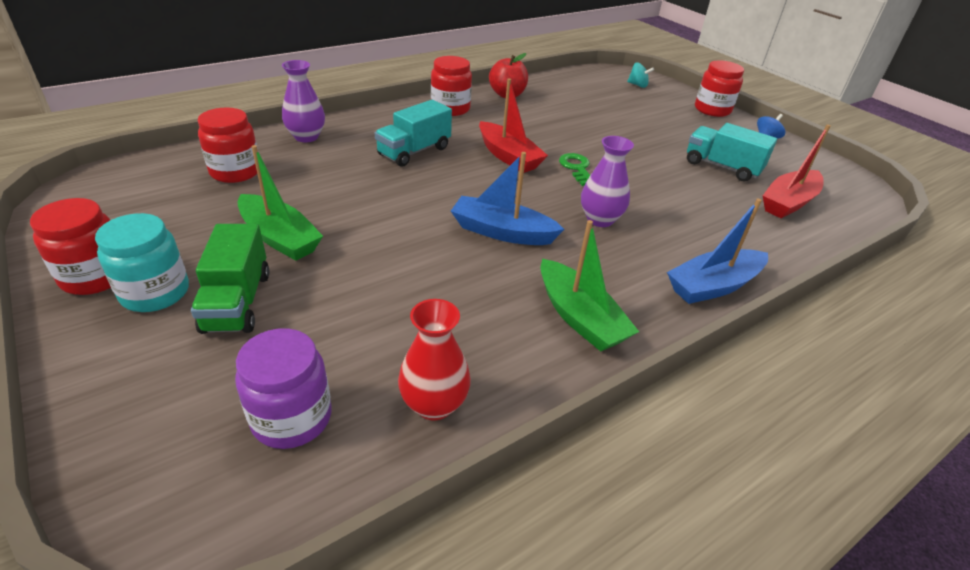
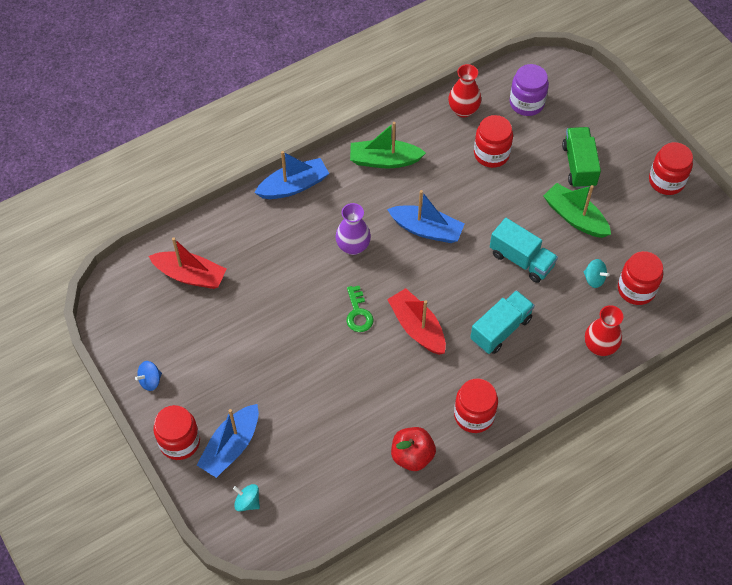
camera: 175 degrees left, 20 degrees up
turquoise jar [95,213,189,312] -> none
purple vase [282,60,325,142] -> red vase [585,305,623,356]
green boat [540,220,639,352] -> green boat turned 60 degrees counterclockwise [350,122,426,168]
turquoise truck [687,123,777,181] -> turquoise truck moved to [490,218,558,283]
red boat [763,125,830,218] -> red boat turned 60 degrees clockwise [149,237,226,289]
none -> blue boat [197,404,259,478]
none -> red jar [474,115,513,168]
none -> turquoise spinning top [583,259,610,288]

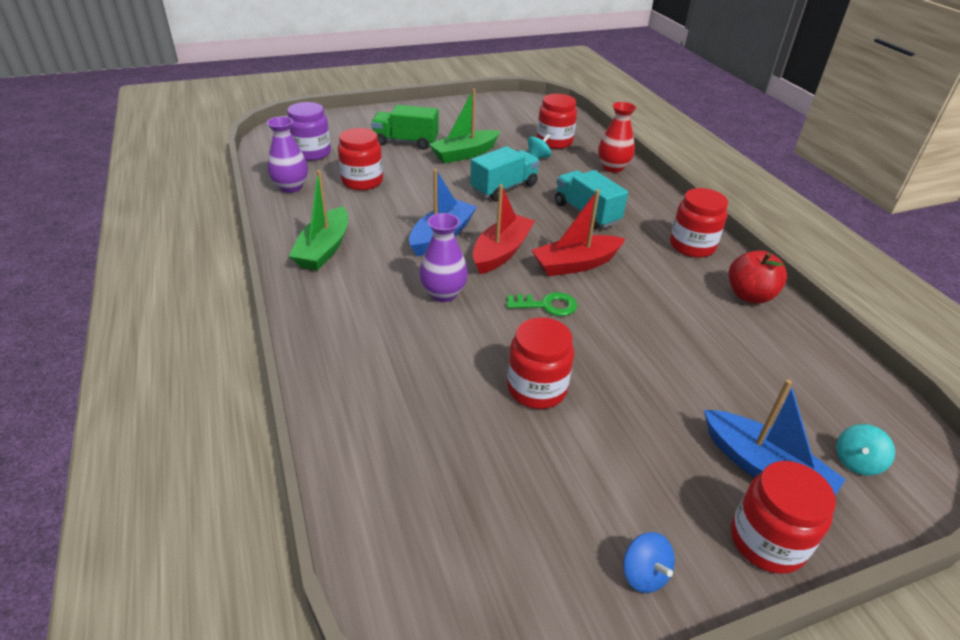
camera: 80 degrees left, 20 degrees down
red boat [149,237,226,289] -> red boat moved to [473,184,535,274]
blue boat [255,151,329,199] -> none
red vase [448,64,481,117] -> purple vase [267,116,308,193]
red jar [649,142,693,195] -> red jar moved to [507,317,574,409]

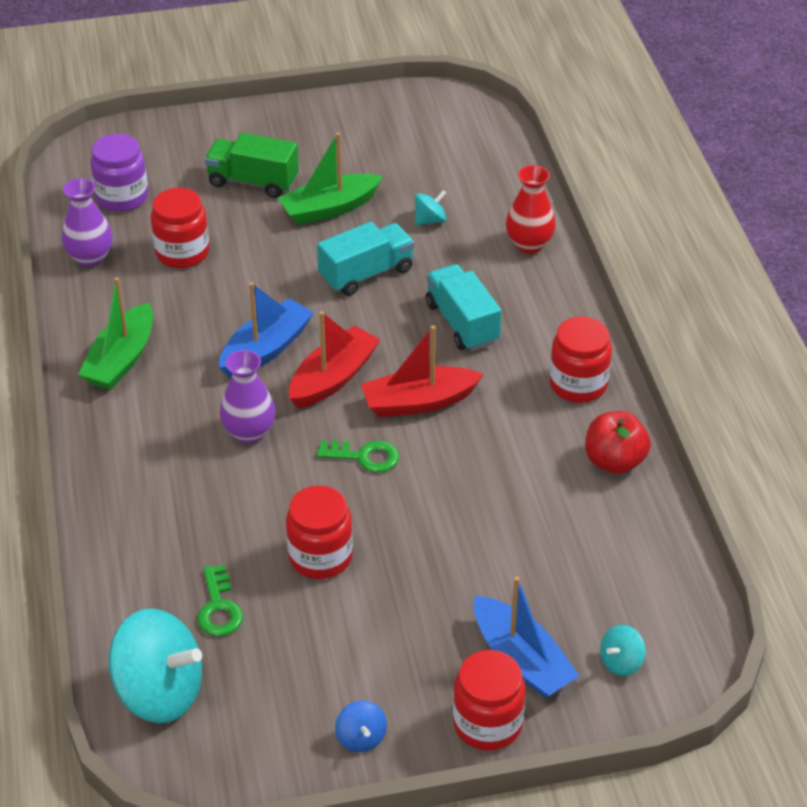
camera: 10 degrees right, 5 degrees up
red jar [537,94,577,149] -> none
none -> turquoise spinning top [109,608,202,723]
none -> green key [197,565,243,636]

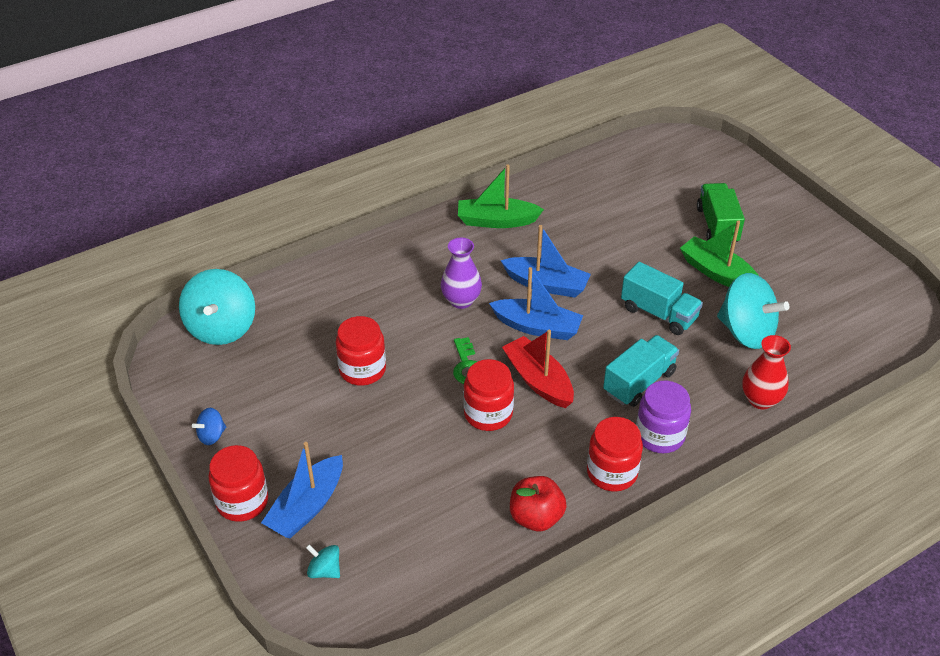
camera: 70 degrees right, 0 degrees up
purple vase [62,178,113,267] -> none
purple jar [90,134,148,212] -> purple jar moved to [636,381,691,453]
red jar [151,188,209,268] -> red jar moved to [464,359,514,431]
green key [197,565,243,636] -> none
red boat [289,311,381,408] -> blue boat [489,267,583,340]
turquoise spinning top [415,190,446,225] -> turquoise spinning top [717,273,790,349], size x2.20

